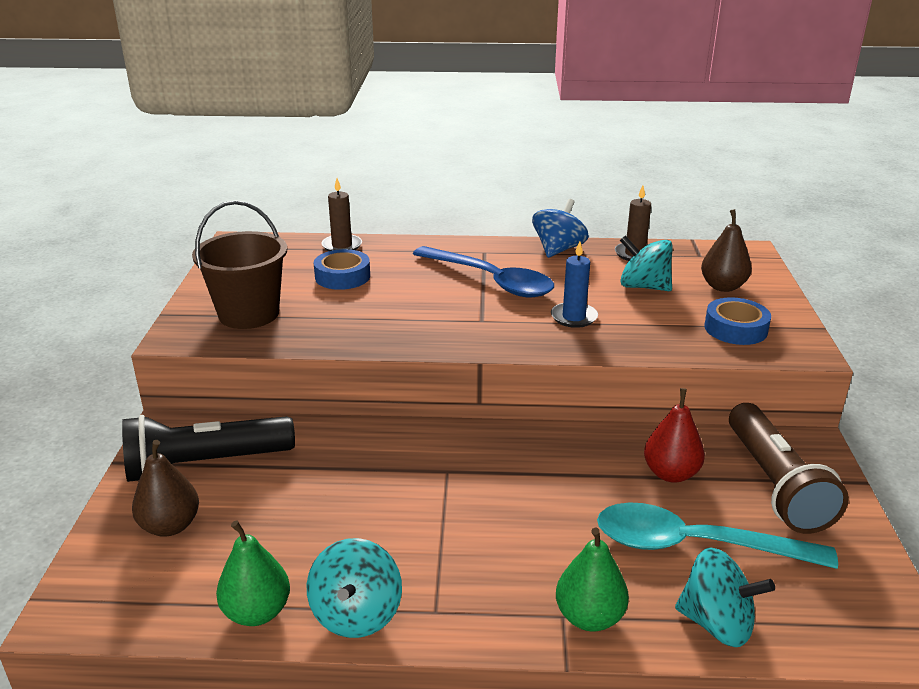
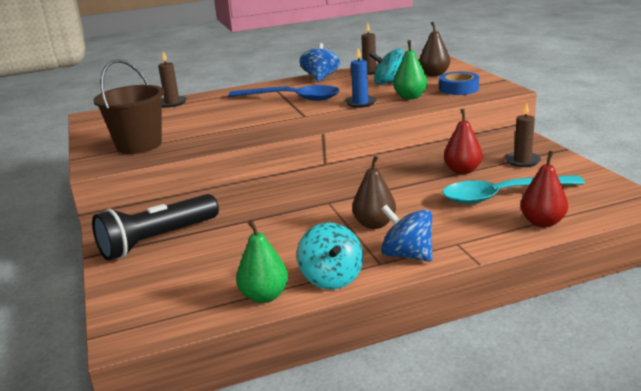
camera: 20 degrees left, 5 degrees down
brown pear [132,440,199,537] -> brown pear moved to [352,155,396,229]
blue tape [314,249,370,290] -> none
green pear [556,527,629,631] -> green pear moved to [393,40,427,99]
turquoise spinning top [675,547,775,647] -> red pear [520,151,568,227]
brown flashlight [729,403,849,534] -> brown candle [505,103,541,167]
none -> blue spinning top [381,205,432,262]

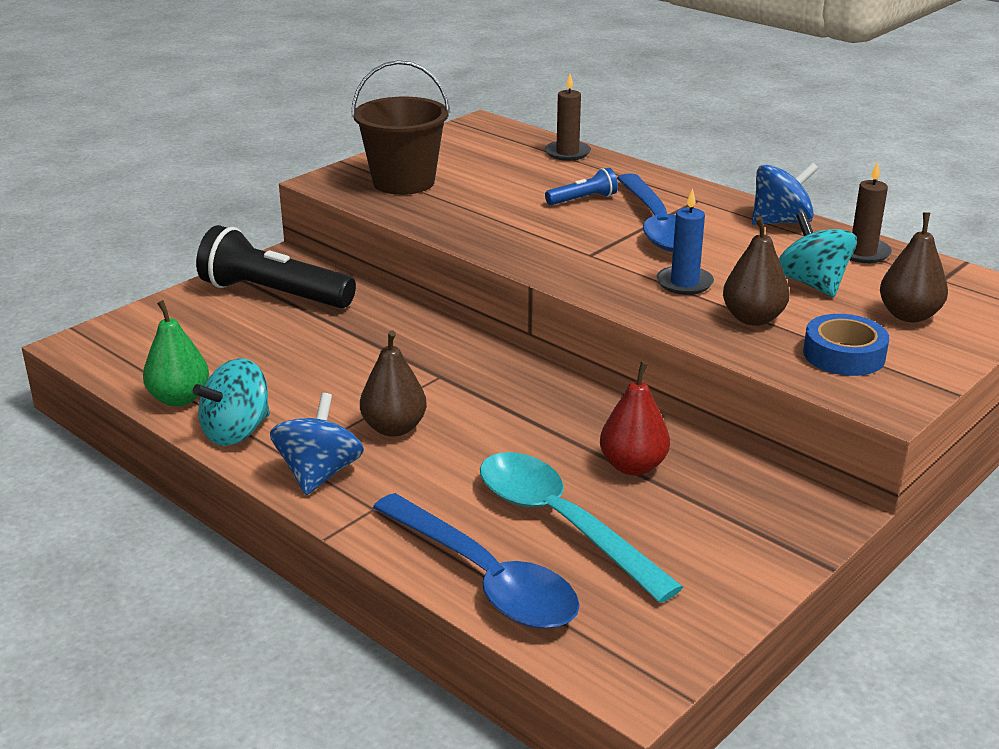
camera: 60 degrees right, 5 degrees up
green pear [393,40,427,99] -> brown pear [723,216,789,326]
brown candle [505,103,541,167] -> none
red pear [520,151,568,227] -> blue spoon [373,493,580,629]
none -> blue flashlight [545,168,618,205]

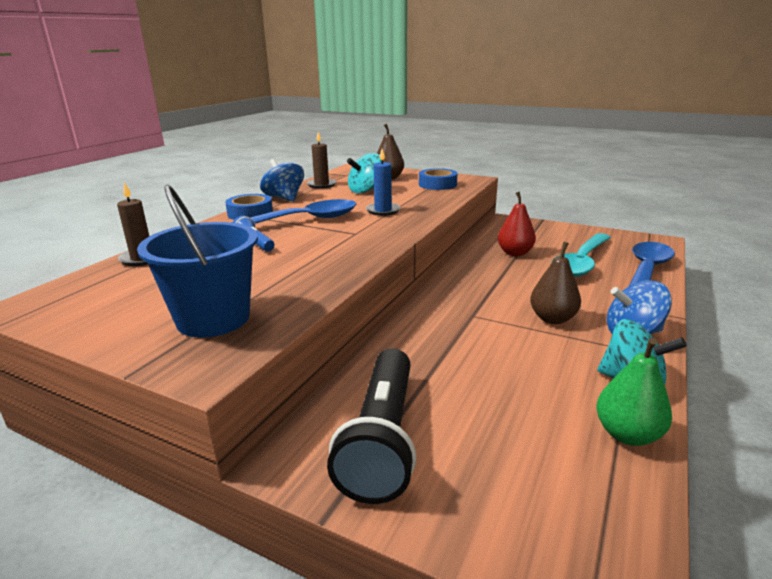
camera: 105 degrees left, 5 degrees down
brown bucket [351,60,450,195] -> blue bucket [137,184,258,338]
brown pear [723,216,789,326] -> none
none -> blue tape [225,194,273,220]

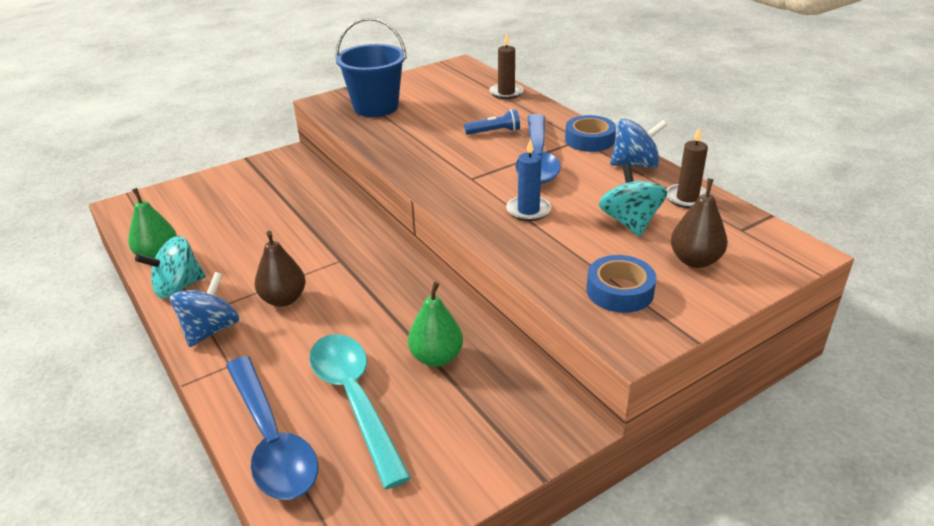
camera: 120 degrees right, 10 degrees up
black flashlight [327,348,417,504] -> none
red pear [498,191,536,256] -> green pear [408,282,463,367]

